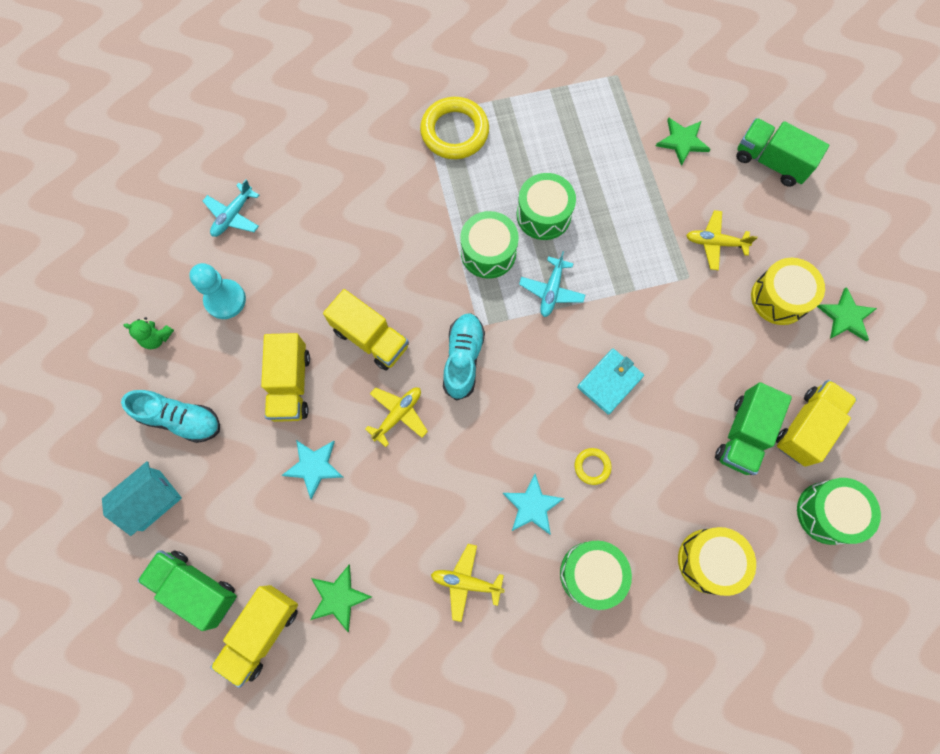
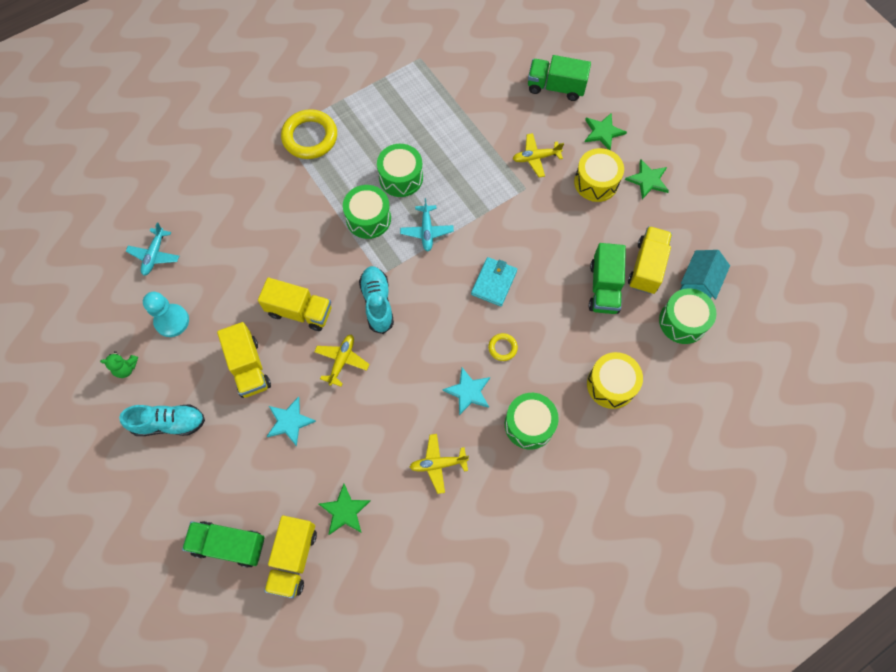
camera: 20 degrees left, 5 degrees down
turquoise house [102,461,182,536] -> turquoise house moved to [680,250,730,299]
green star [656,118,711,166] -> green star moved to [585,113,627,150]

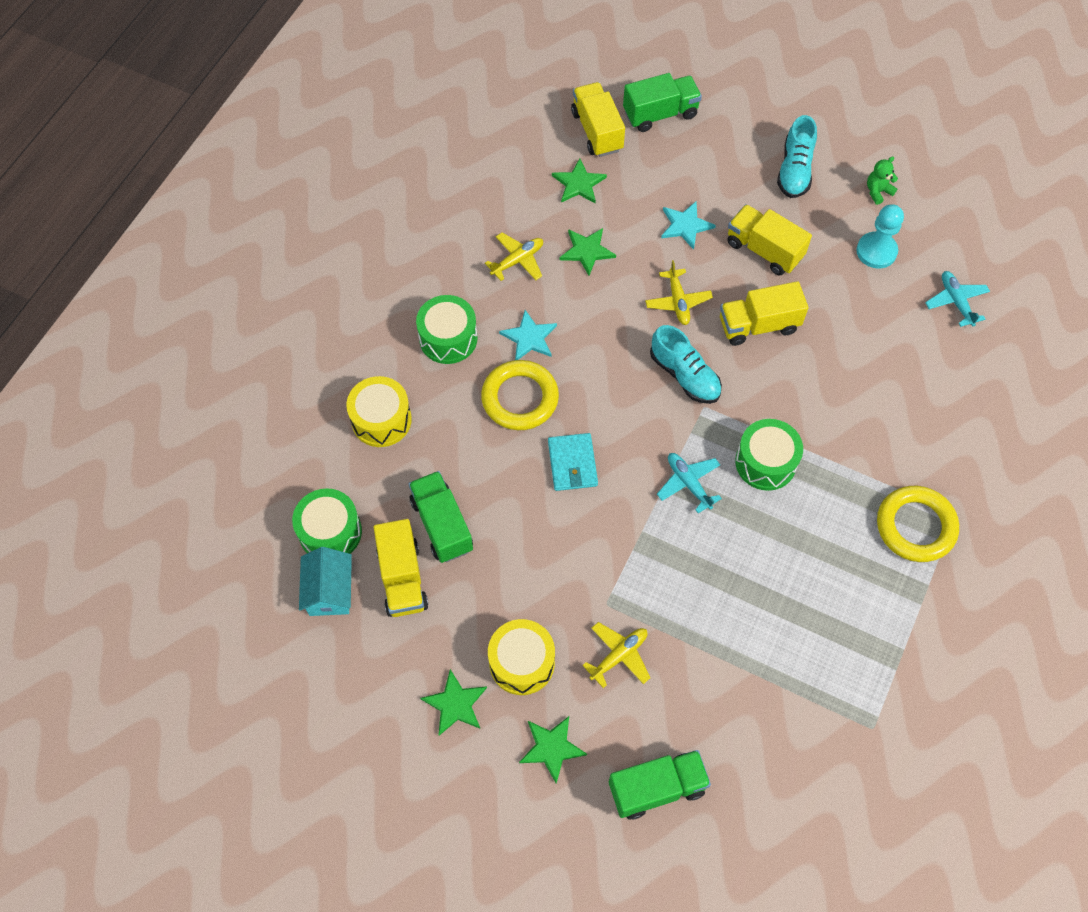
camera: 150 degrees right, 5 degrees down
turquoise shoe [119,405,205,436] -> turquoise shoe turned 45 degrees counterclockwise [777,115,817,198]
green drum [377,144,423,197] -> none
yellow ring [488,333,518,361] -> yellow ring [481,360,559,430], size x2.13
none -> green star [559,228,616,276]

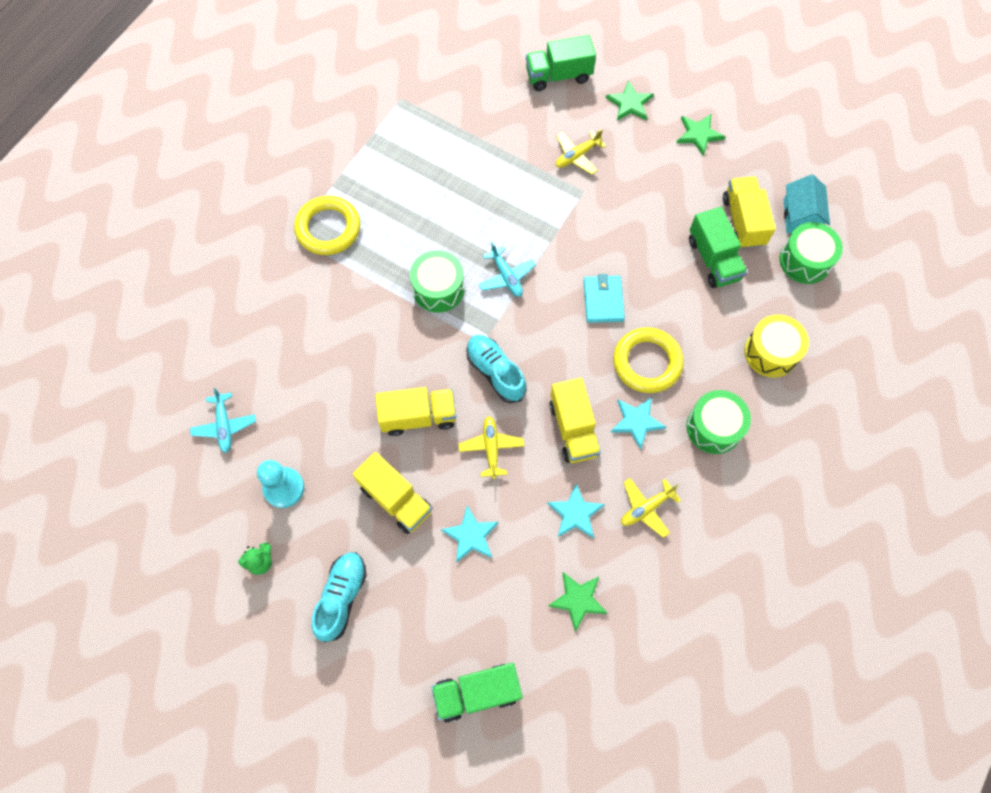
camera: 175 degrees left, 5 degrees up
yellow drum [488,619,555,695] -> none
green star [559,228,616,276] -> turquoise star [547,484,605,539]
yellow truck [571,82,625,157] -> yellow truck moved to [549,378,601,463]

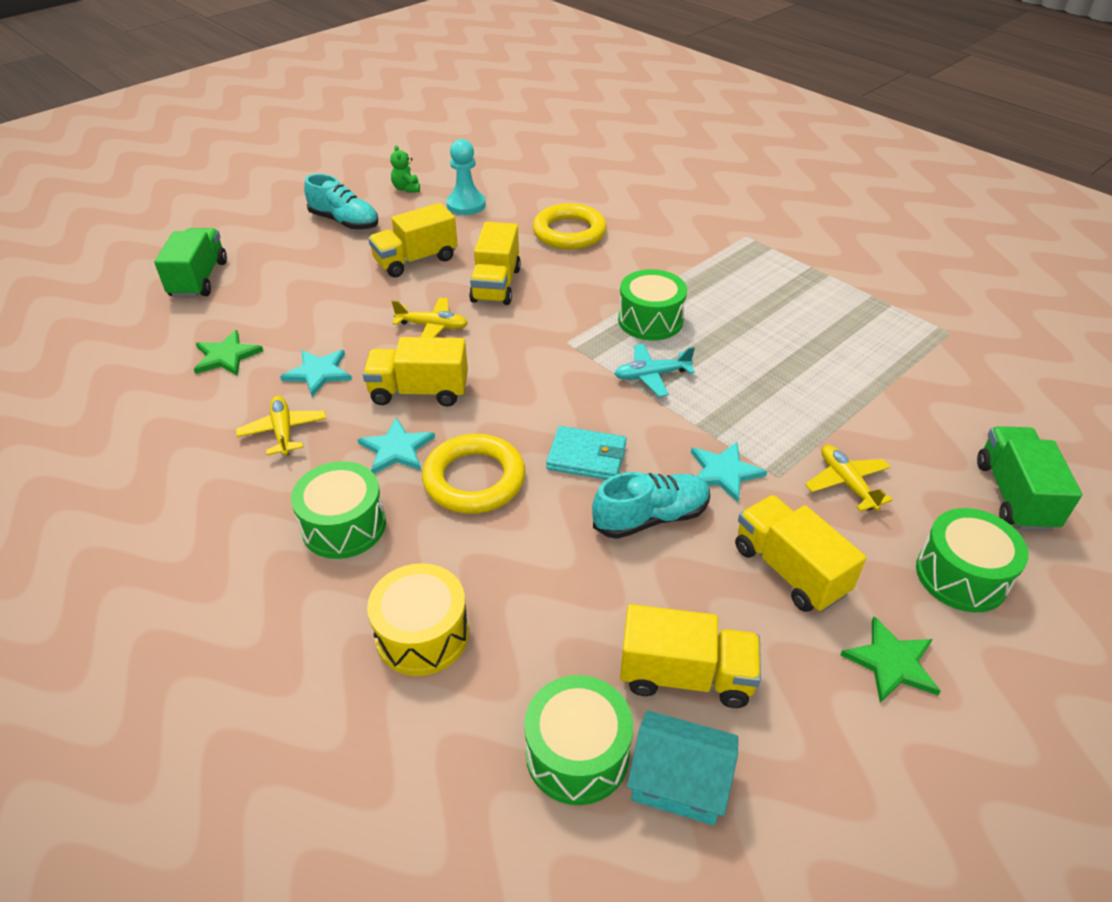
camera: 105 degrees right, 25 degrees down
turquoise plane [190,388,256,453] -> none
yellow ring [294,196,360,255] -> yellow ring moved to [533,203,607,250]
turquoise star [441,506,499,563] -> turquoise star moved to [691,442,767,503]
turquoise shoe [466,335,527,403] -> turquoise shoe moved to [592,472,710,539]
green star [606,80,654,121] -> green drum [916,508,1029,612]
green truck [689,207,747,288] -> none
none -> yellow truck [735,495,866,612]

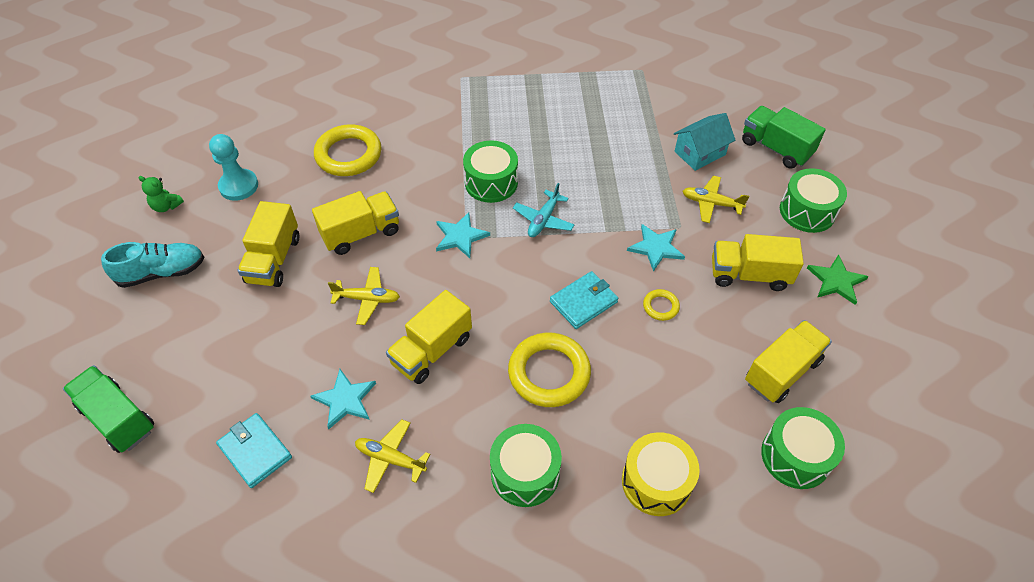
camera: 50 degrees left, 10 degrees up
green star [194,330,263,376] -> turquoise wallet [216,413,292,488]
turquoise star [358,417,435,474] -> turquoise star moved to [436,212,490,258]
yellow plane [392,297,468,337] -> yellow plane turned 45 degrees clockwise [328,267,400,325]
yellow truck [469,222,521,305] -> yellow truck turned 75 degrees counterclockwise [312,191,399,255]
turquoise shoe [592,472,710,539] -> yellow ring [643,289,680,321]
turquoise house [627,710,738,825] -> turquoise house moved to [674,113,735,171]

